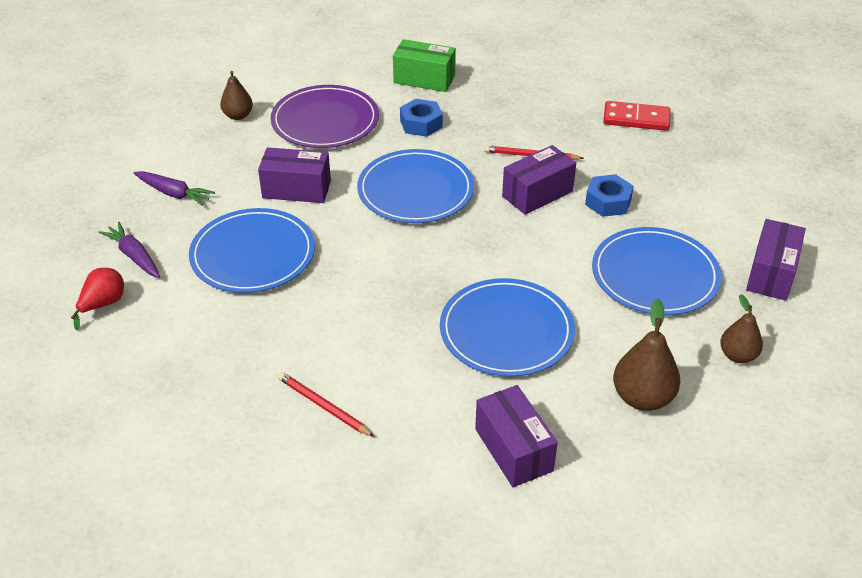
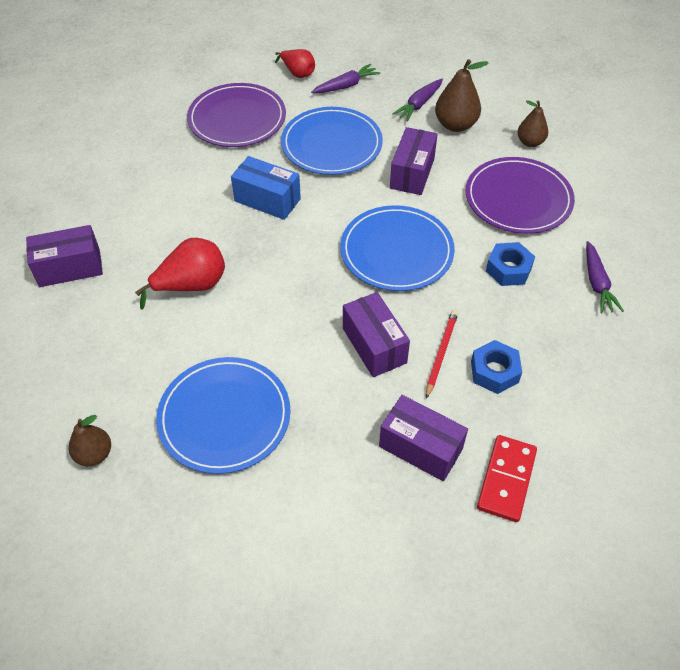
camera: 100 degrees right, 10 degrees up
red pencil [277,372,375,437] -> none
green box [393,39,456,92] -> purple carrot [586,241,624,313]
blue plate [440,278,575,377] -> red pear [135,238,225,310]
blue nut [585,174,634,217] -> blue nut moved to [471,340,522,394]
brown pear [613,298,680,411] -> brown pear moved to [435,59,488,132]
purple box [746,219,806,301] -> purple box moved to [379,395,468,481]
none -> purple plate [187,83,286,147]
none -> blue box [231,156,301,220]

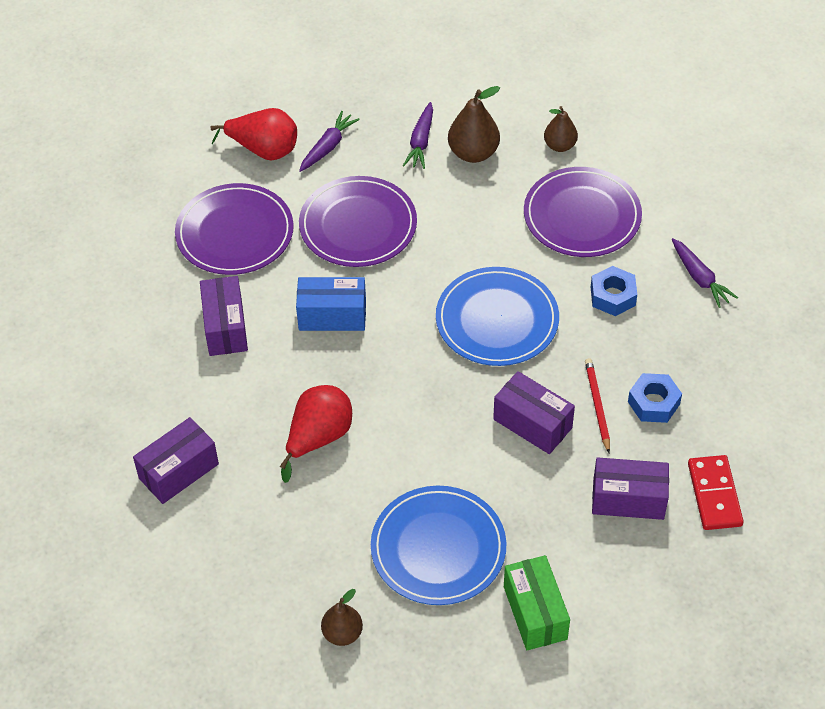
camera: 25 degrees left, 0 degrees up
red pear [275,49,315,78] -> red pear [210,108,297,161], size x1.53
blue plate [281,107,383,175] -> purple plate [299,176,417,267]
purple box [390,127,438,195] -> purple box moved to [200,276,248,356]
none -> green box [504,555,570,650]

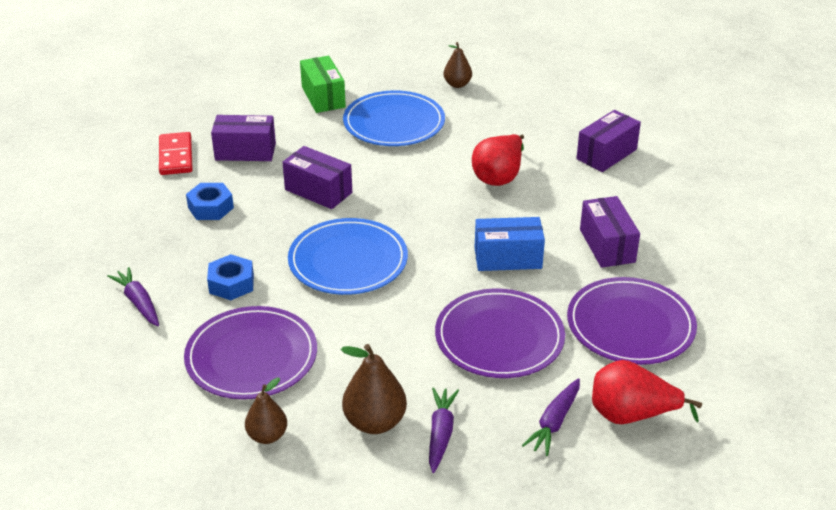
camera: 175 degrees right, 15 degrees down
red pencil [585,358,610,453] -> none

